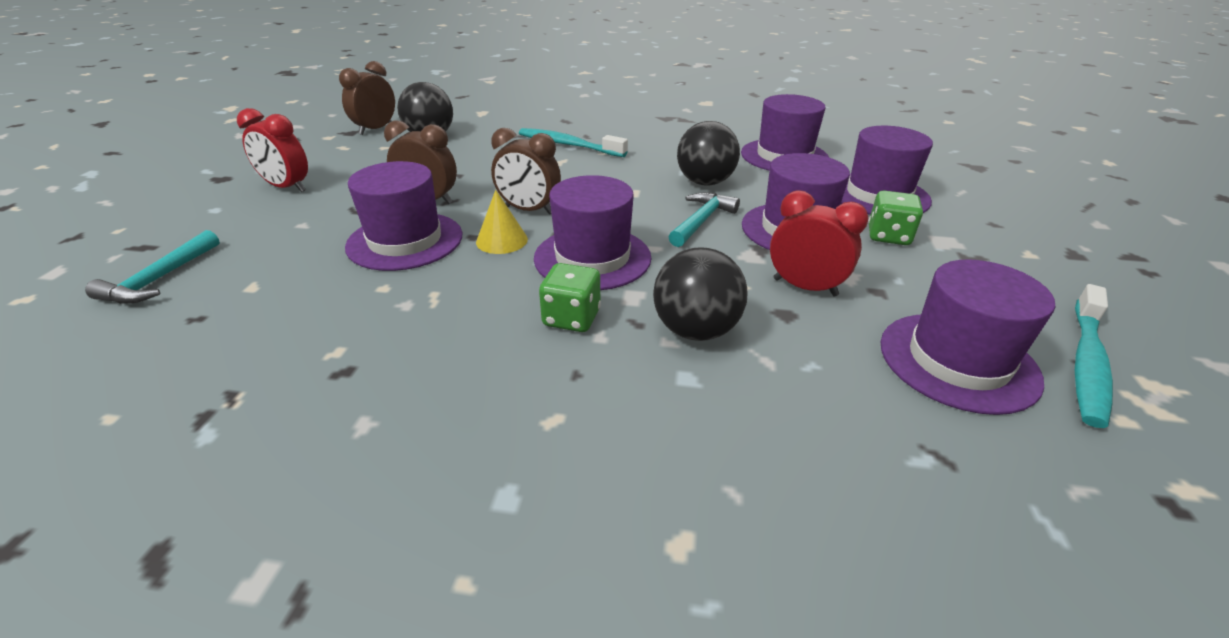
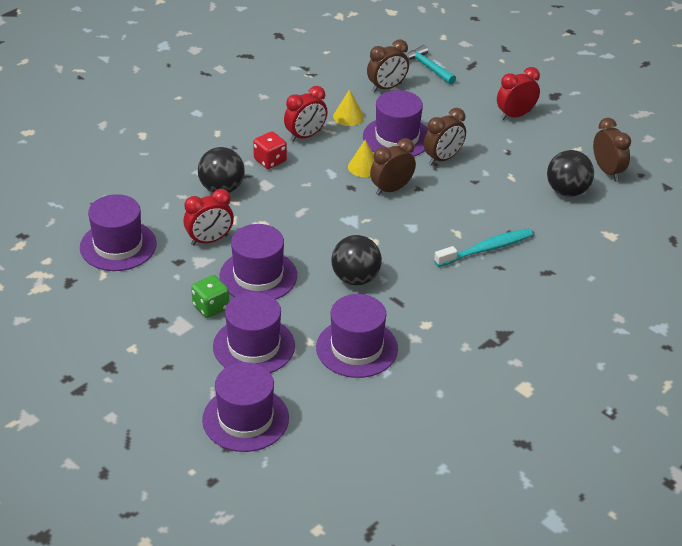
camera: 125 degrees right, 5 degrees up
purple hat [534,175,651,290] -> purple hat moved to [202,362,289,452]
green dice [539,263,601,332] -> red dice [253,131,287,169]
turquoise hammer [669,192,740,247] -> none
turquoise toothbrush [1075,284,1113,428] -> none
none -> red clock [284,86,328,142]
none -> yellow cone [333,89,364,126]
none -> brown clock [367,39,409,92]

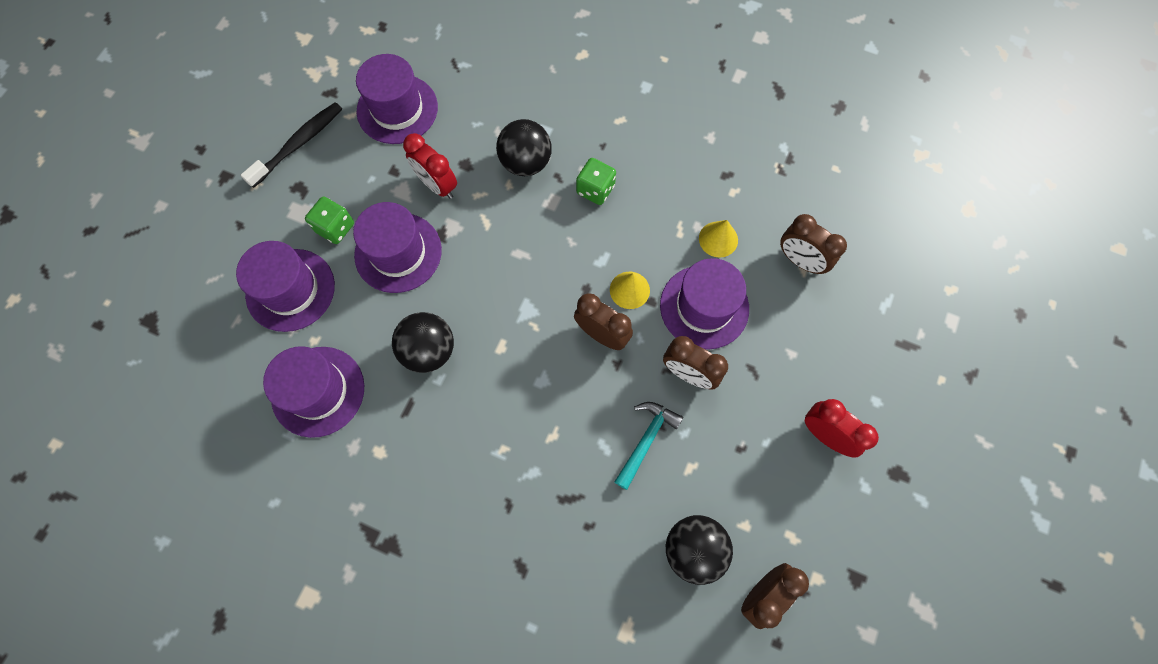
camera: 70 degrees right, 30 degrees up
purple hat [202,362,289,452] -> none
red dice [253,131,287,169] -> green dice [576,158,616,205]
red clock [284,86,328,142] -> none
turquoise hammer [406,45,456,85] -> turquoise hammer moved to [614,402,683,490]
turquoise toothbrush [434,229,533,267] -> none
none -> black toothbrush [240,102,342,188]

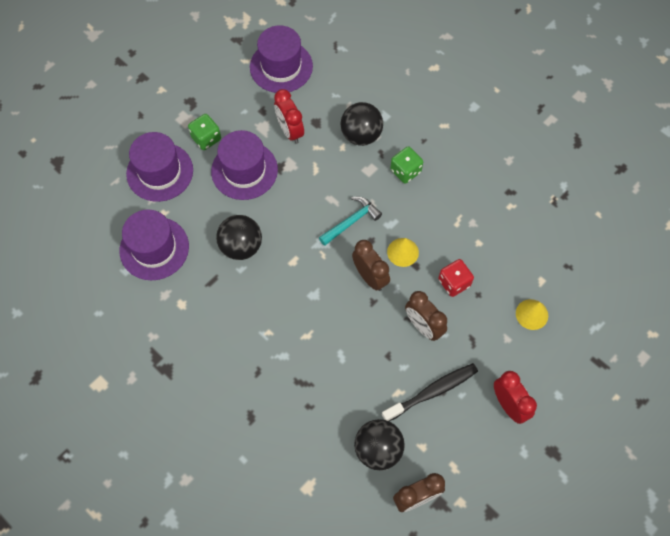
camera: 20 degrees right, 5 degrees down
black toothbrush [240,102,342,188] -> black toothbrush moved to [382,363,478,421]
turquoise hammer [614,402,683,490] -> turquoise hammer moved to [319,197,382,246]
purple hat [660,258,749,350] -> red dice [438,259,474,297]
yellow cone [699,220,738,258] -> yellow cone moved to [516,299,548,330]
brown clock [780,214,847,274] -> none

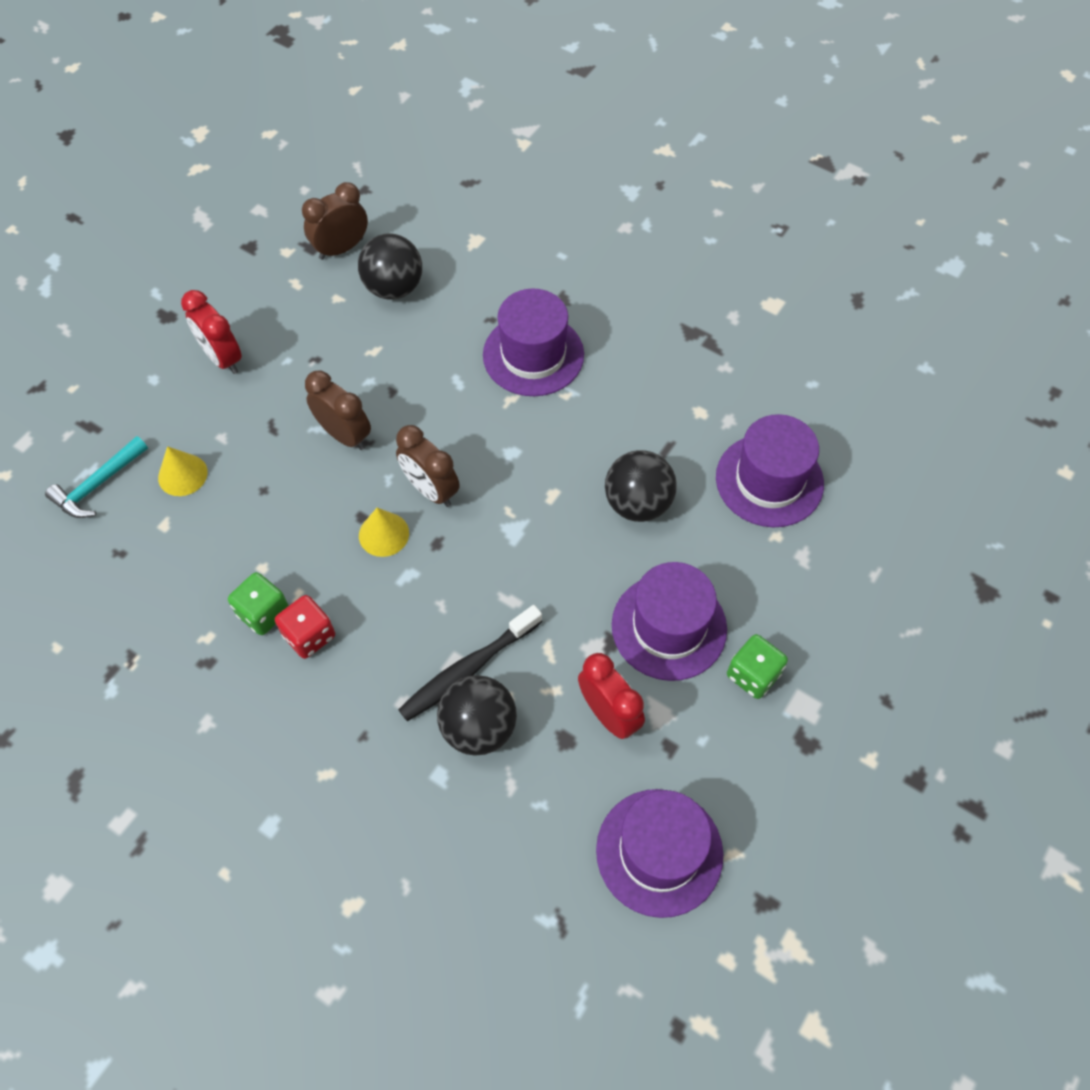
camera: 170 degrees right, 5 degrees down
purple hat [126,132,193,202] -> purple hat moved to [483,289,584,396]
turquoise hammer [319,197,382,246] -> turquoise hammer moved to [45,436,148,518]
black toothbrush [382,363,478,421] -> black toothbrush moved to [398,605,542,721]
green dice [390,146,423,184] -> green dice moved to [228,572,289,635]
red dice [438,259,474,297] -> red dice moved to [275,595,335,659]

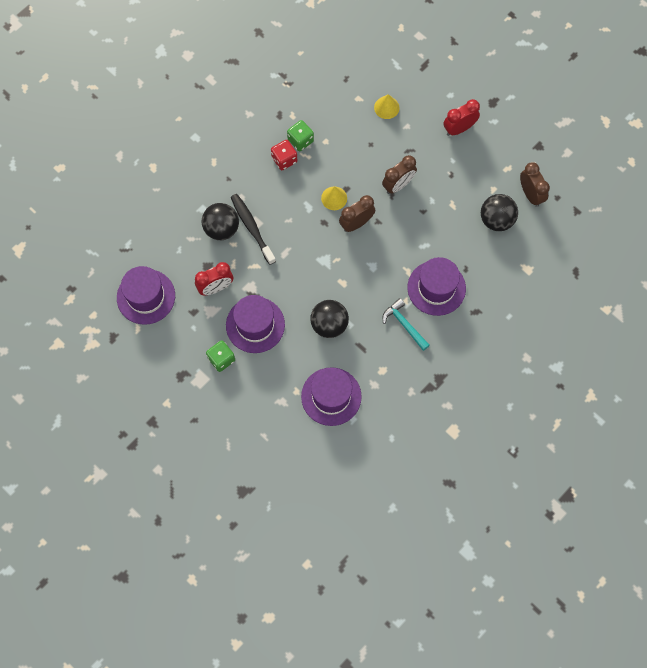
camera: 100 degrees right, 10 degrees up
turquoise hammer [45,436,148,518] -> turquoise hammer moved to [383,298,430,351]

